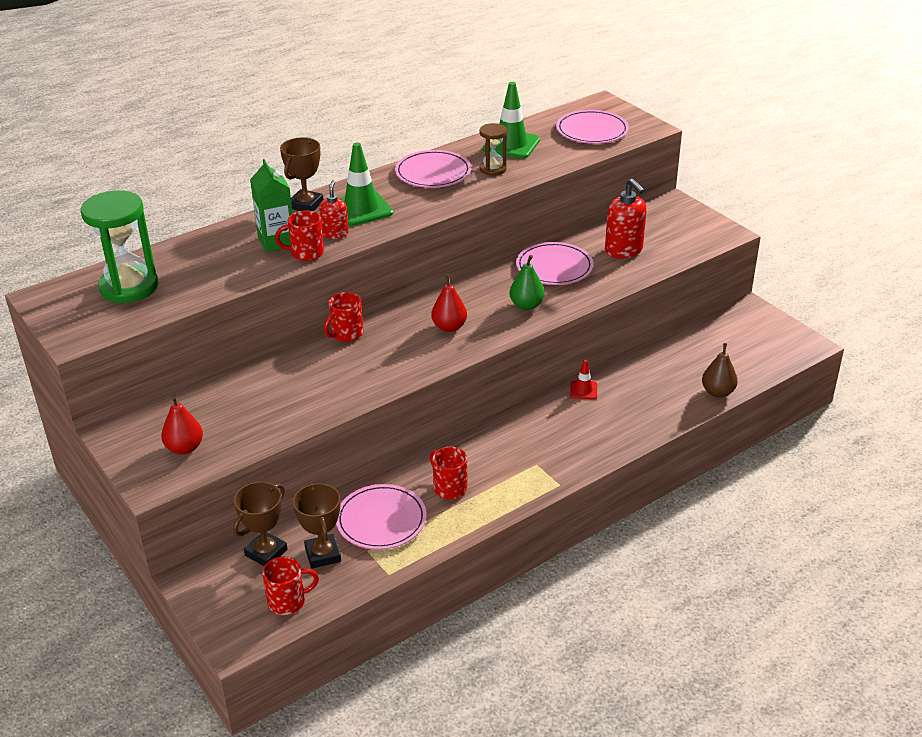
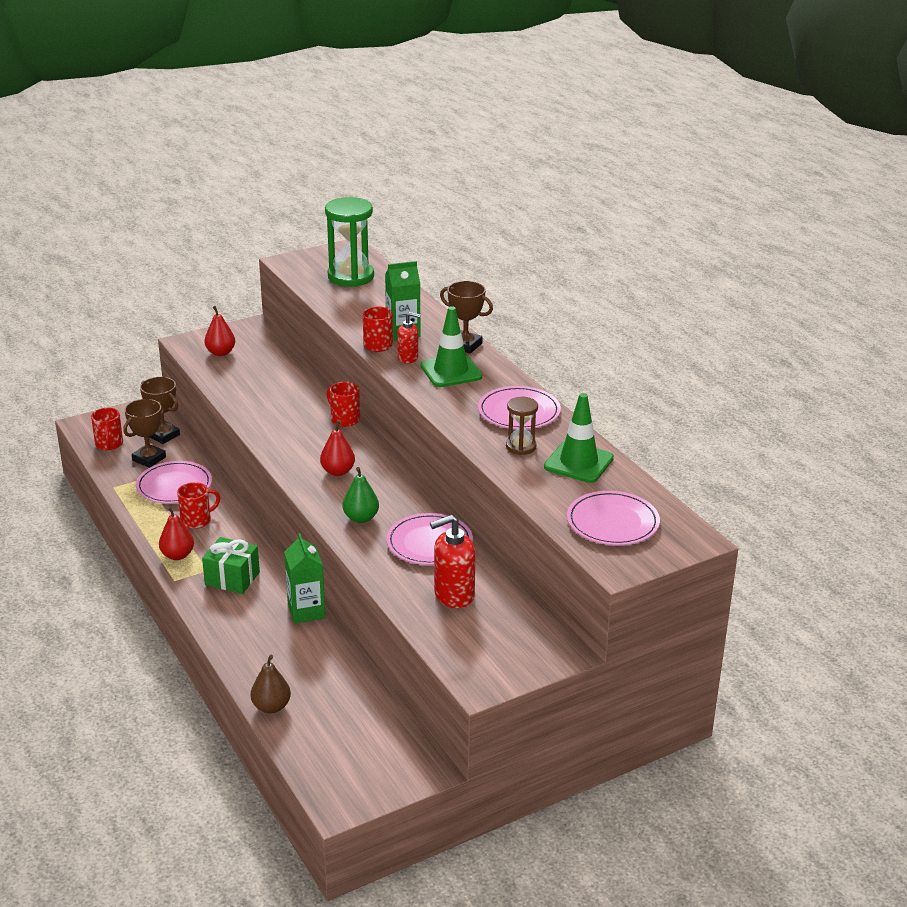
camera: 95 degrees right, 5 degrees down
brown trophy [293,483,341,569] -> brown trophy turned 45 degrees counterclockwise [123,399,166,468]
red traffic cone [570,360,597,399] -> green carton [284,533,325,624]
none -> red pear [159,506,194,560]
none -> green gift [202,537,260,594]

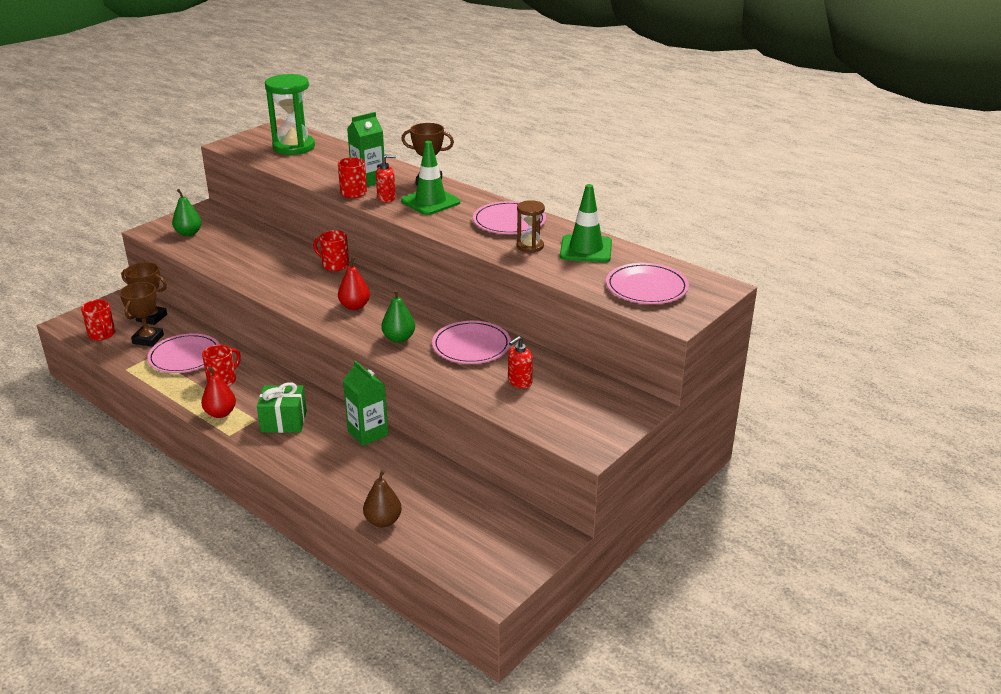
camera: 20 degrees left, 0 degrees up
red pear [204,306,235,356] -> green pear [172,189,202,236]
red soap dispenser [430,515,476,608] -> red soap dispenser [508,336,533,389], size x0.61

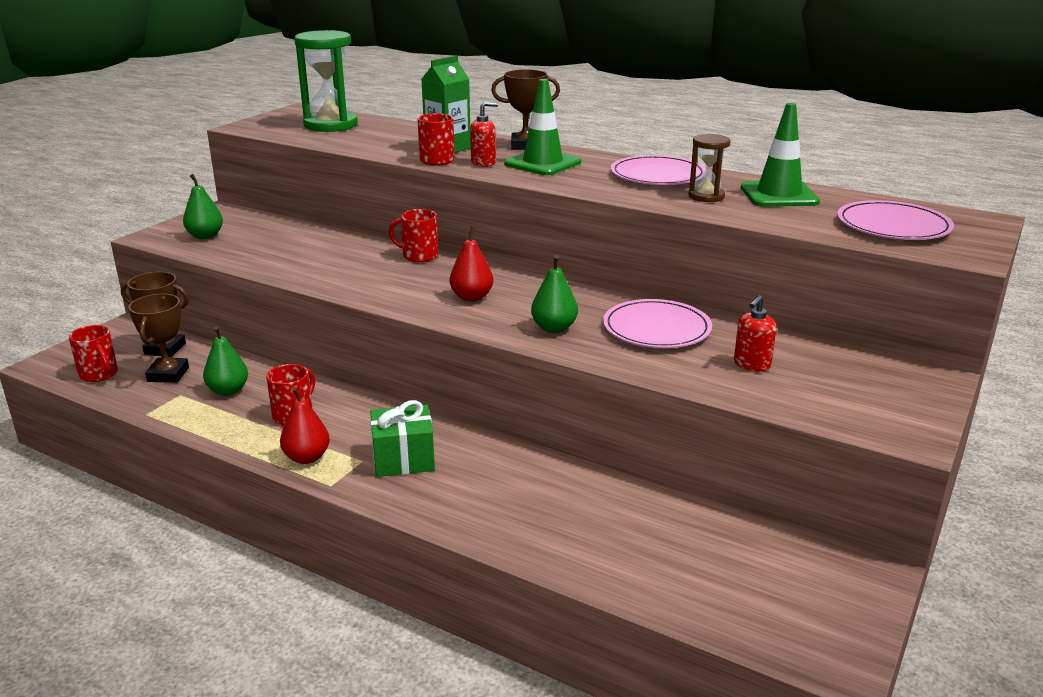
camera: 10 degrees left, 5 degrees down
pink plate [147,333,220,373] -> green pear [203,326,248,396]
green carton [343,360,388,446] -> none
brown pear [363,470,402,527] -> none

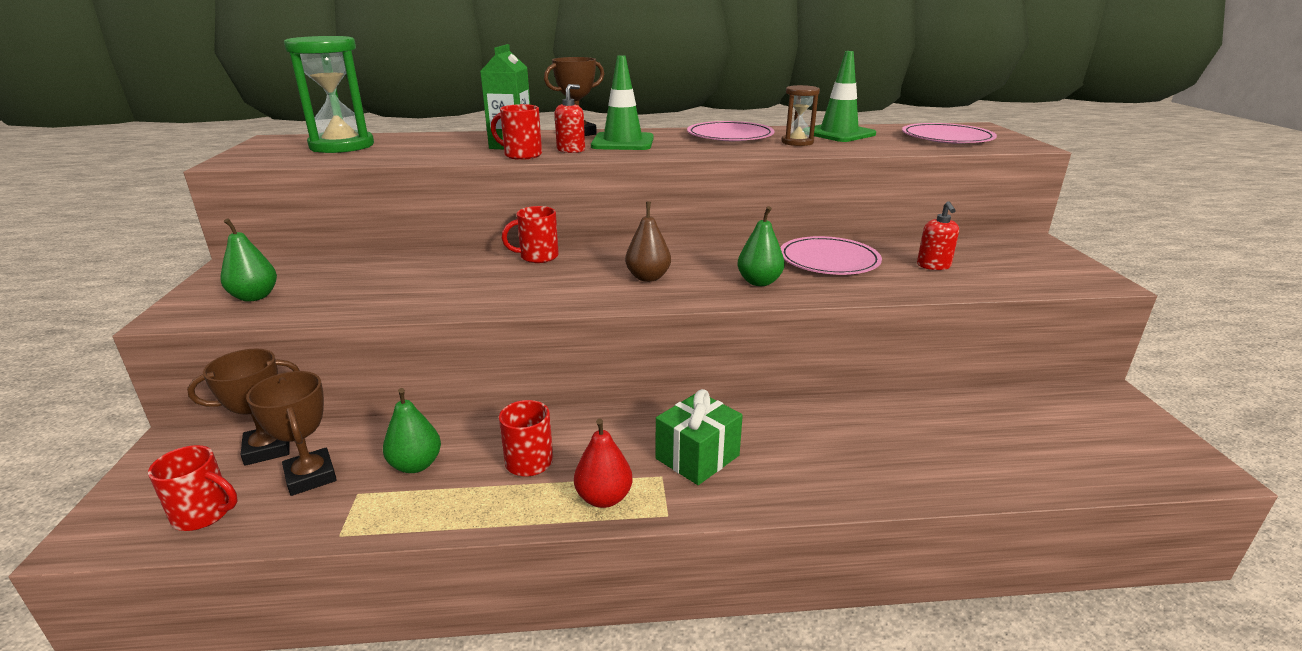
camera: 35 degrees left, 0 degrees up
red pear [450,226,493,301] -> brown pear [625,202,671,282]

